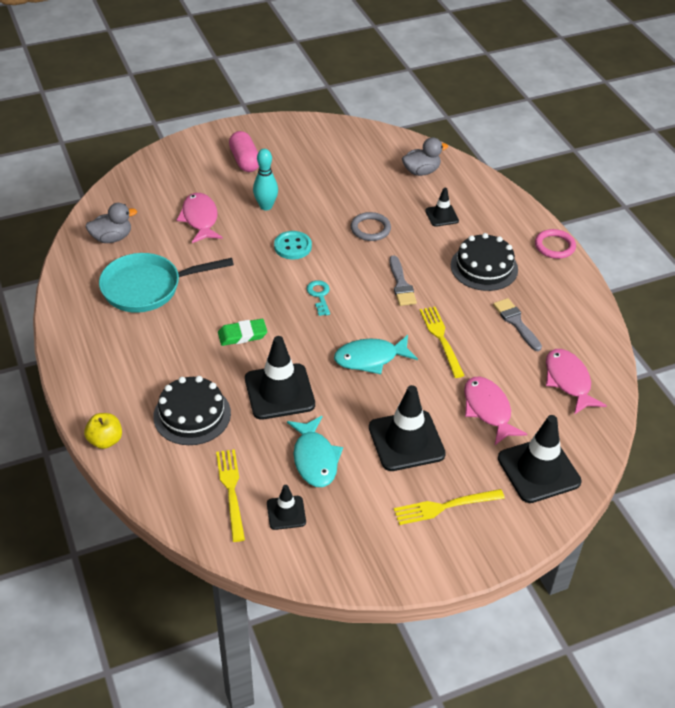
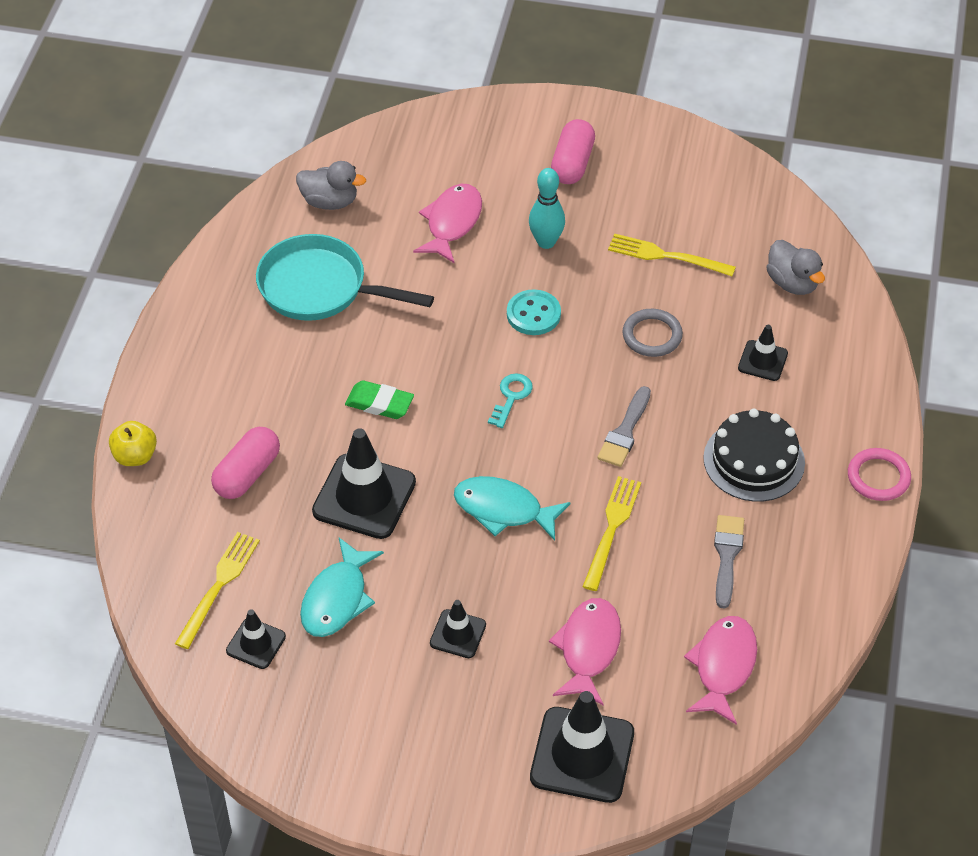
camera: 35 degrees right, 5 degrees up
black cake [153,376,231,445] -> pink capsule [211,427,280,499]
black traffic cone [369,385,446,471] -> black traffic cone [430,600,486,658], size x0.53
yellow fork [394,489,505,525] -> yellow fork moved to [608,234,736,276]
grey duck [402,137,448,176] -> grey duck turned 45 degrees clockwise [766,240,825,295]

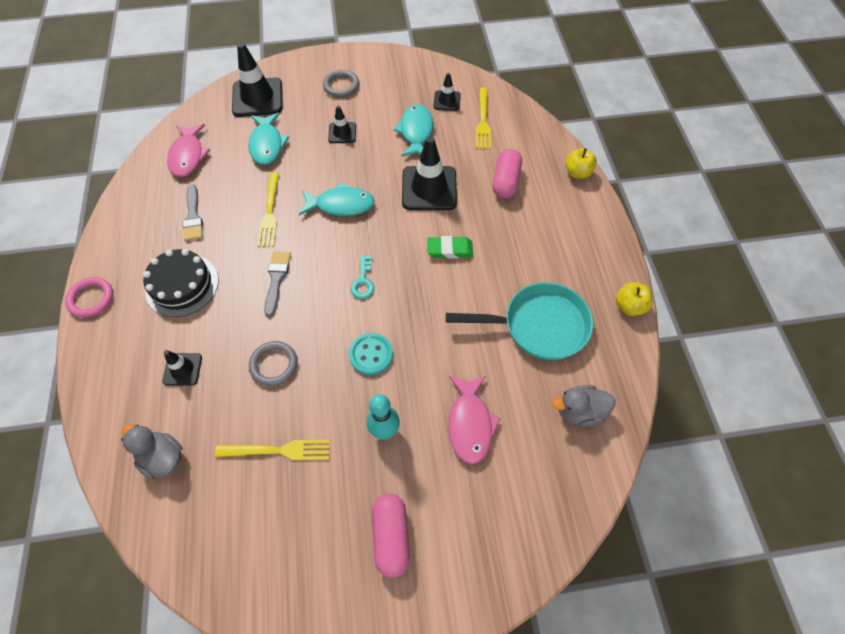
camera: 160 degrees right, 10 degrees up
pink fish [549,598,621,705] -> turquoise fish [248,113,289,165]
none -> grey ring [323,70,359,97]
none -> yellow apple [616,282,653,316]

